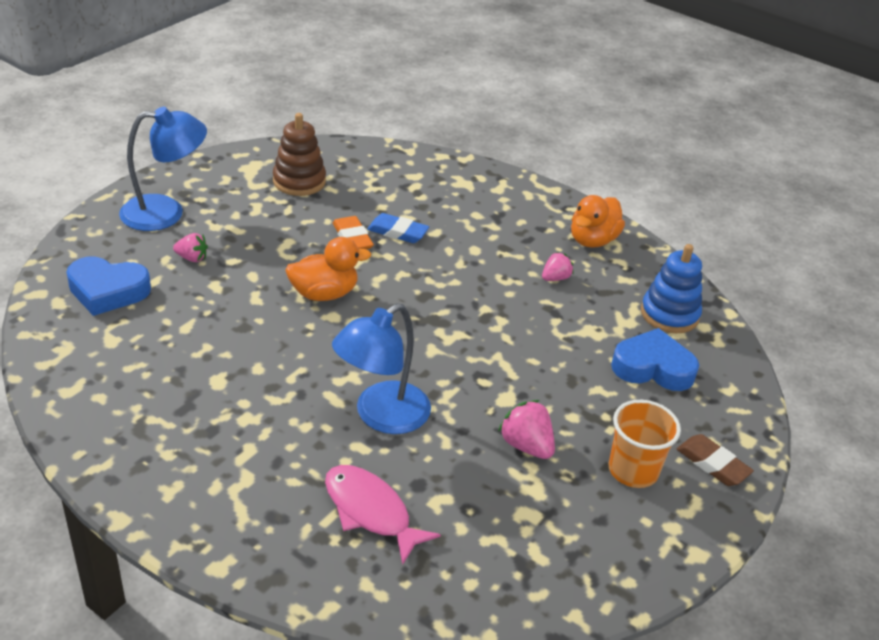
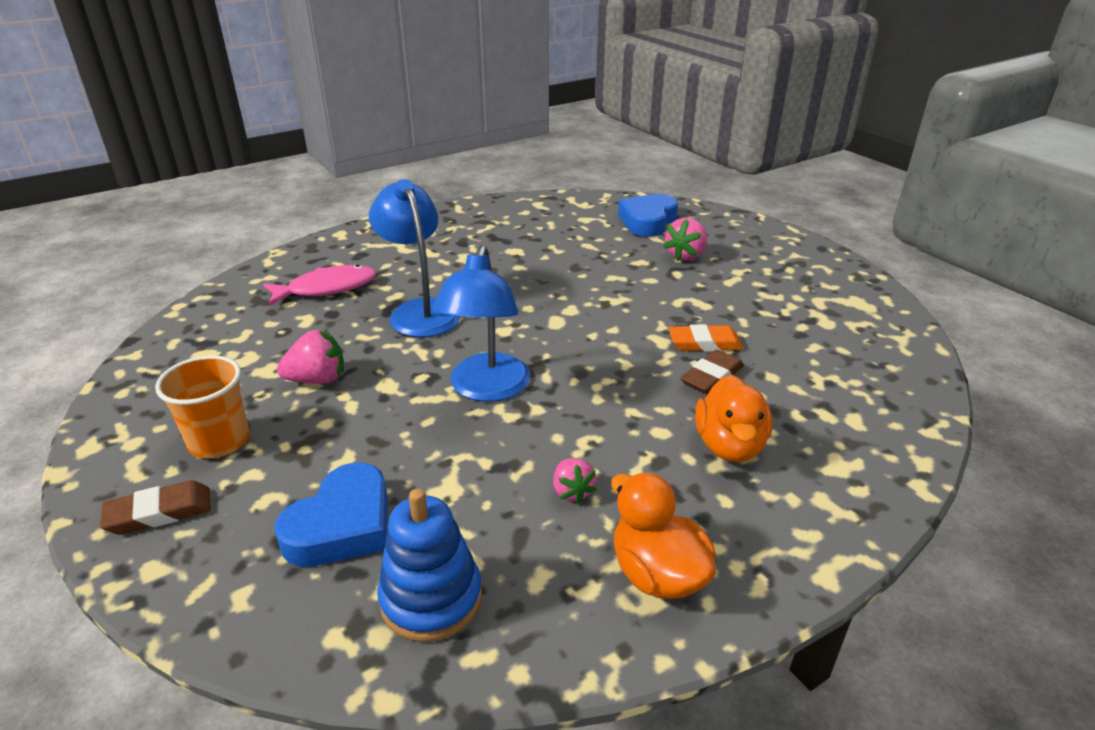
camera: 115 degrees right, 5 degrees down
blue lamp [119,107,207,231] -> blue lamp moved to [432,245,530,402]
pink strawberry [173,233,208,262] -> pink strawberry [663,218,707,261], size x1.52
brown stacking toy [273,113,326,196] -> none
orange duck [285,237,371,301] -> orange duck moved to [695,375,772,462]
blue eraser [367,213,429,243] -> brown eraser [680,350,744,395]

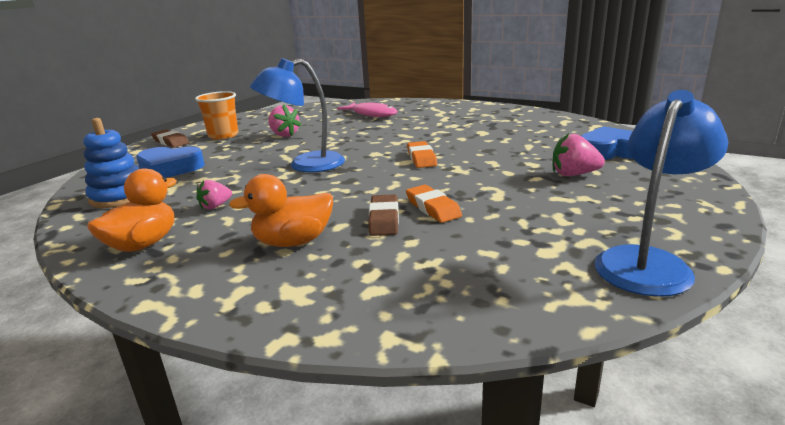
camera: 65 degrees right, 10 degrees down
blue lamp [369,179,461,337] -> blue lamp moved to [594,90,728,297]
brown eraser [680,350,744,395] -> brown eraser turned 75 degrees clockwise [368,194,399,236]
none -> orange eraser [407,141,437,168]

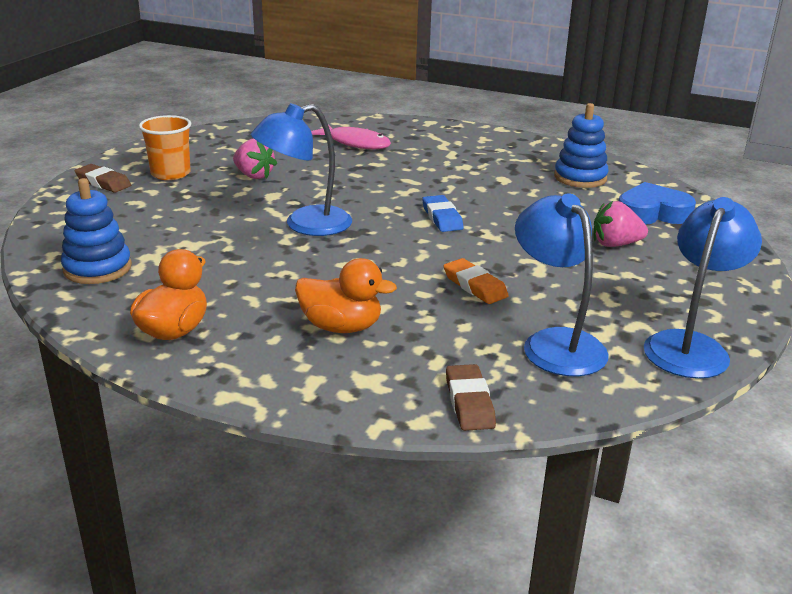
camera: 10 degrees left, 5 degrees up
blue heart [136,146,205,178] -> none
pink strawberry [196,180,232,209] -> none
orange duck [229,174,333,247] -> orange duck turned 135 degrees counterclockwise [295,258,397,333]
brown eraser [368,194,399,236] -> brown eraser moved to [446,364,496,431]
orange eraser [407,141,437,168] -> blue eraser [422,195,464,232]
none -> blue lamp [515,193,609,376]
none -> blue stacking toy [554,103,609,188]

